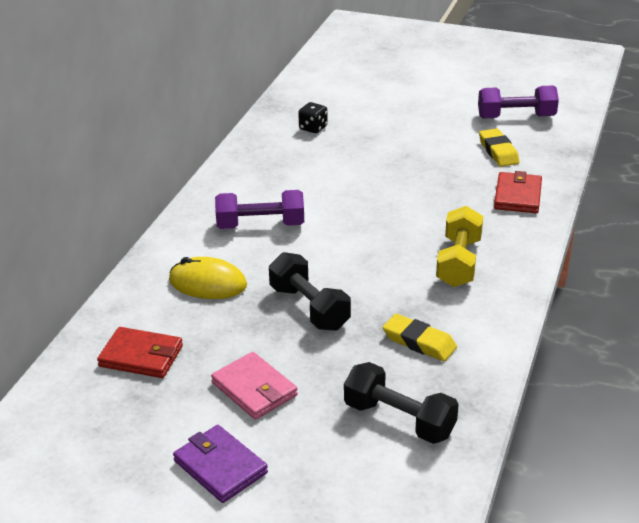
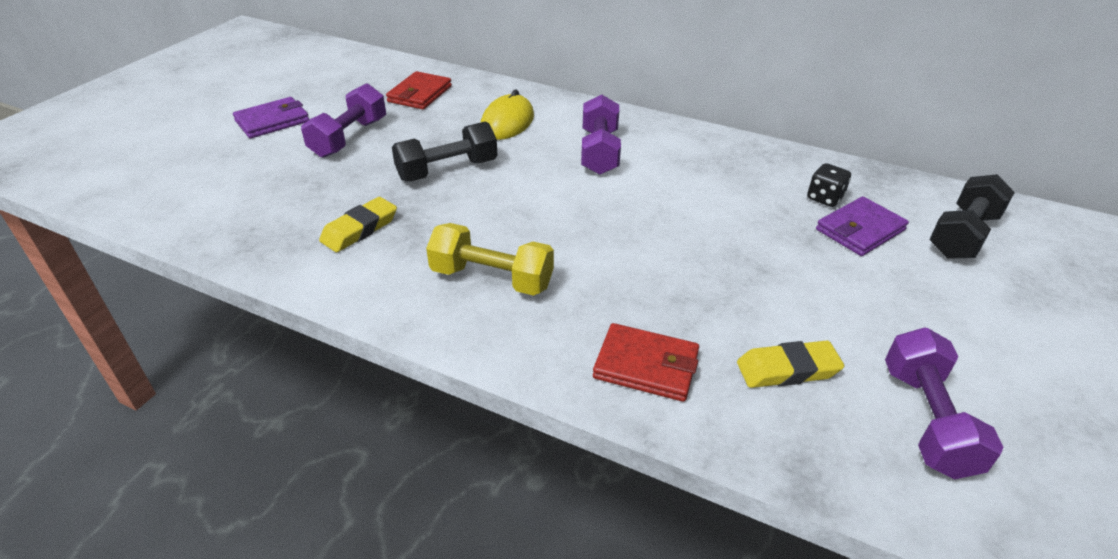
camera: 95 degrees right, 5 degrees up
pink wallet [211,352,298,420] -> purple dumbbell [301,83,386,158]
black dumbbell [344,362,459,444] -> black dumbbell moved to [929,174,1015,259]
none -> purple wallet [816,197,909,256]

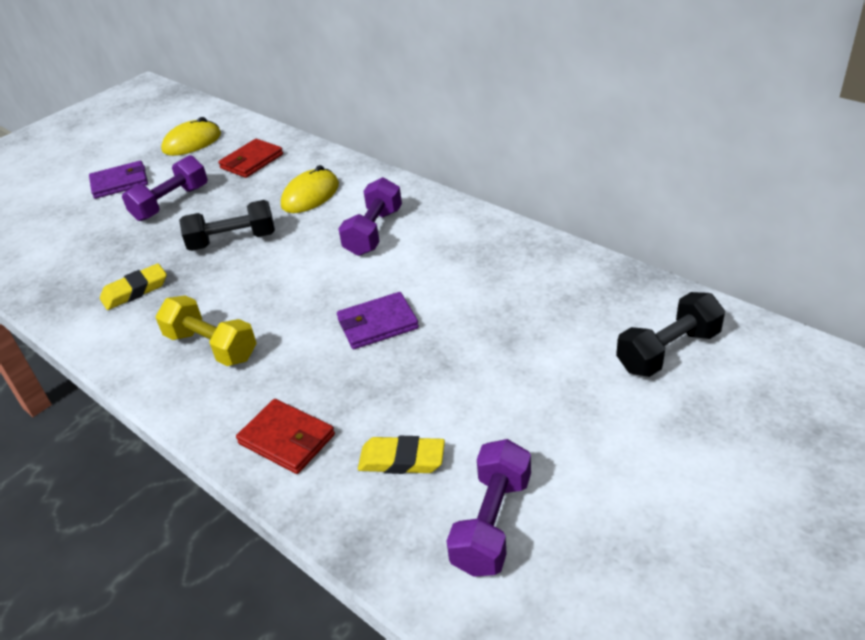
camera: 20 degrees right, 0 degrees up
black dice [807,163,851,207] -> none
purple wallet [816,197,909,256] -> purple wallet moved to [337,292,419,349]
none -> yellow mouse [161,117,221,156]

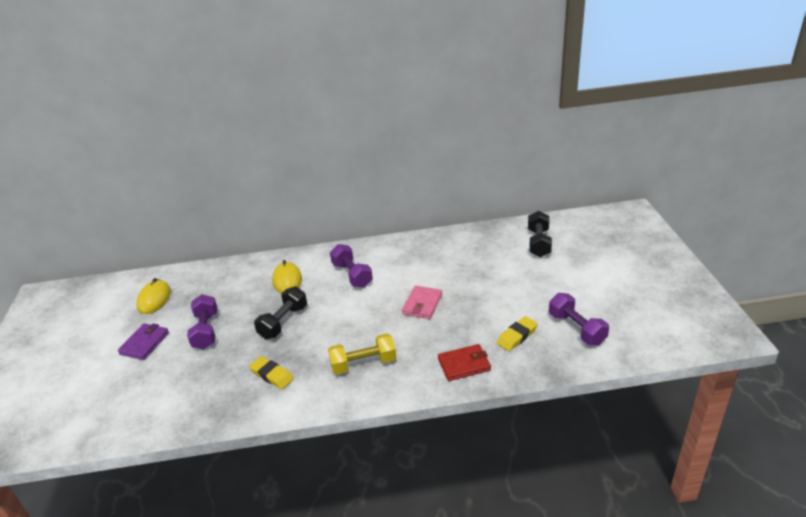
camera: 50 degrees left, 5 degrees down
yellow eraser [100,263,167,310] -> yellow eraser turned 60 degrees counterclockwise [249,356,294,389]
red wallet [218,139,283,178] -> none
purple wallet [337,292,419,349] -> pink wallet [402,286,442,319]

